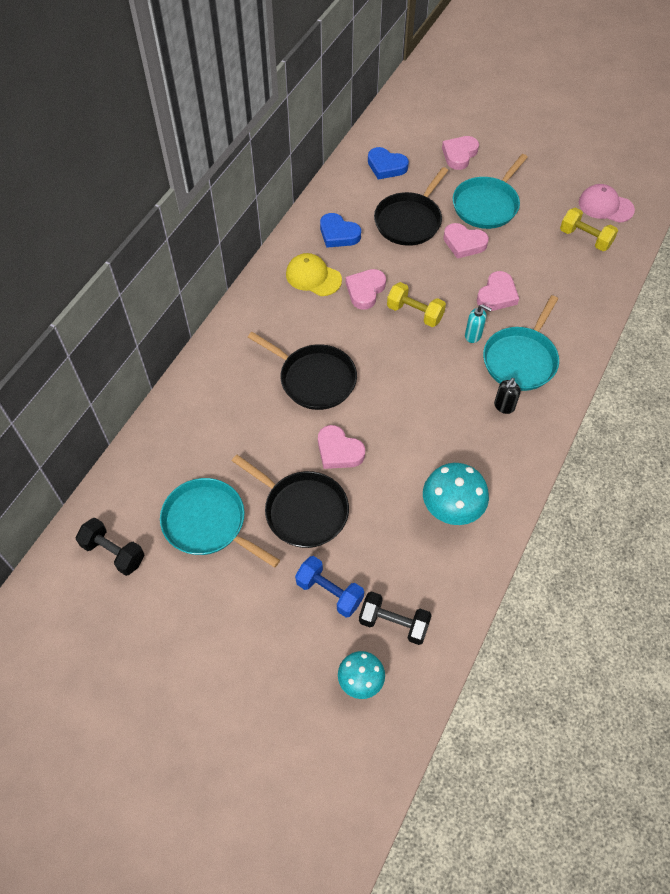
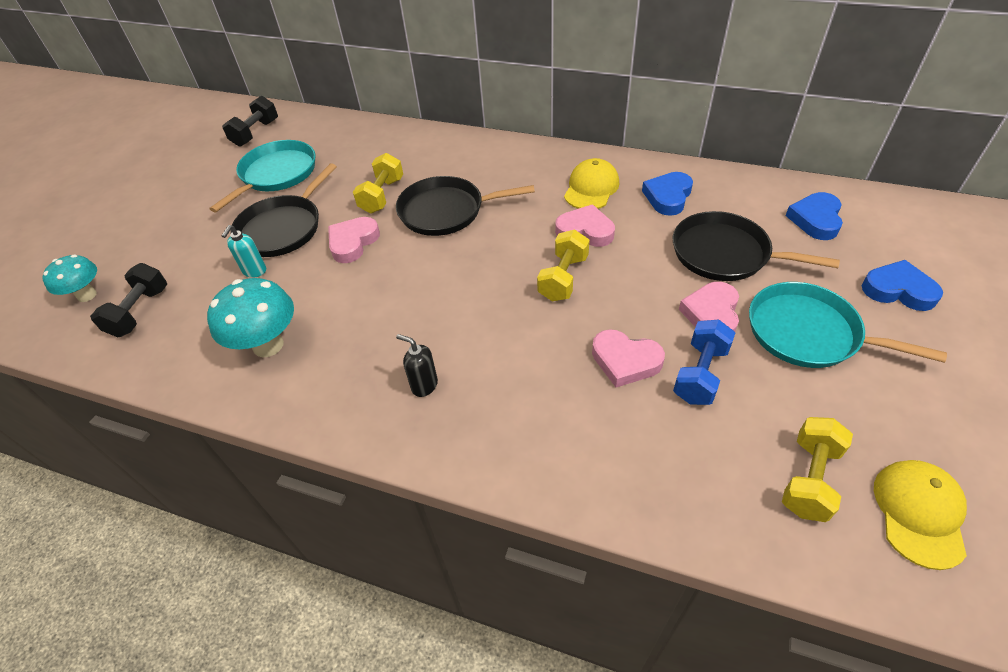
camera: 85 degrees right, 10 degrees down
black pan [248,332,357,410] -> black pan turned 60 degrees clockwise [396,176,535,236]
blue dumbbell [295,556,364,618] -> blue dumbbell moved to [673,320,735,405]
pink heart [442,136,479,170] -> blue heart [862,260,943,311]
turquoise soap dispenser [465,304,492,343] -> turquoise soap dispenser moved to [221,225,266,278]
turquoise pan [483,295,559,391] -> none
pink cap [579,184,635,223] -> yellow cap [874,460,967,570]
none -> yellow dumbbell [353,153,403,213]

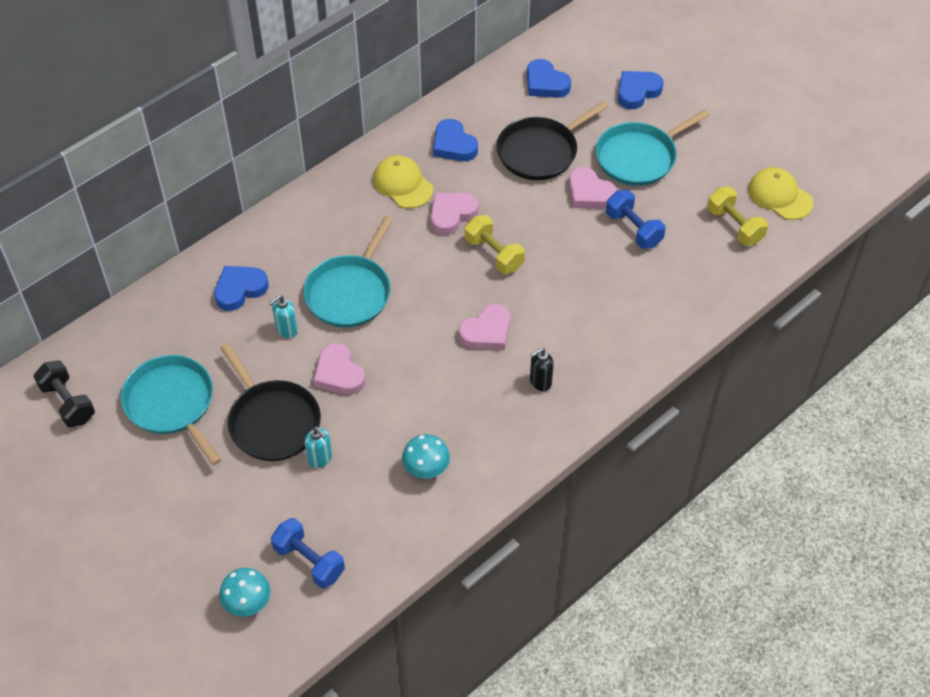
camera: 65 degrees left, 5 degrees up
black dumbbell [90,263,167,337] -> blue dumbbell [271,518,345,589]
turquoise mushroom [207,278,294,358] -> turquoise mushroom [402,434,450,479], size x0.65
yellow dumbbell [353,153,403,213] -> turquoise soap dispenser [269,295,298,338]
black pan [396,176,535,236] -> turquoise pan [303,216,393,328]
pink heart [592,329,665,387] -> pink heart moved to [459,304,511,350]
none -> blue heart [214,266,269,311]

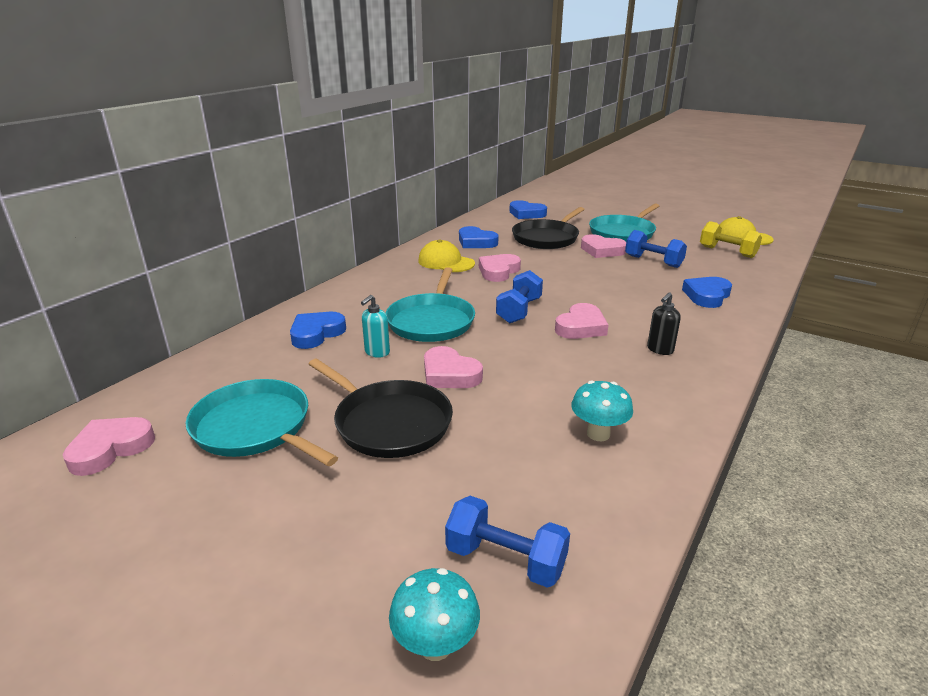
camera: 15 degrees left, 25 degrees down
black dumbbell [33,360,95,427] -> pink heart [63,417,155,476]
turquoise soap dispenser [305,427,332,468] -> none
yellow dumbbell [465,215,525,274] -> none
blue heart [618,71,664,109] -> blue heart moved to [682,277,732,308]
none -> blue dumbbell [496,270,543,323]

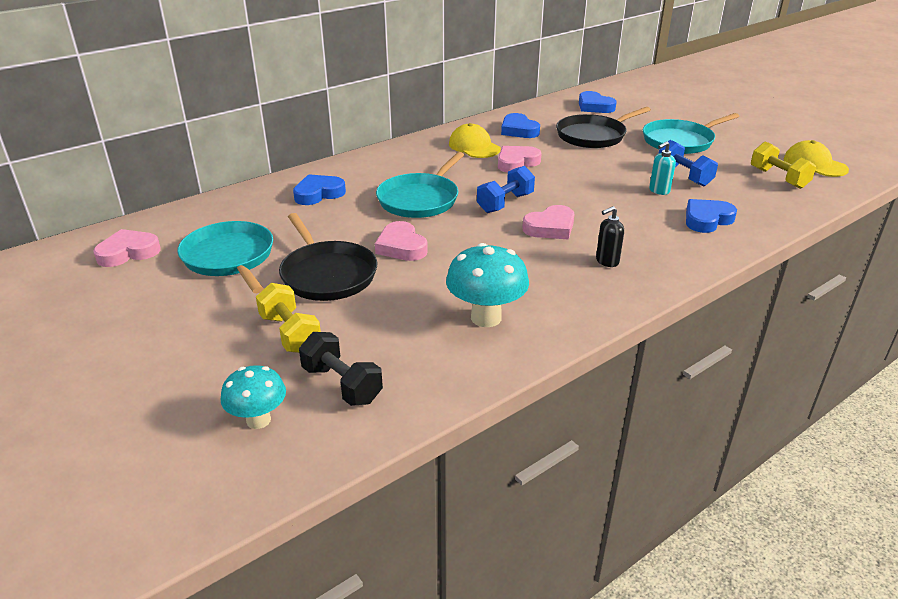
camera: 20 degrees right, 5 degrees up
turquoise soap dispenser [361,295,390,358] -> turquoise soap dispenser moved to [649,141,676,195]
blue dumbbell [445,496,570,588] -> black dumbbell [299,332,383,406]
turquoise mushroom [571,380,633,441] -> turquoise mushroom [446,243,529,327], size x1.53
pink heart [581,234,626,258] -> none
none -> yellow dumbbell [256,283,321,353]

